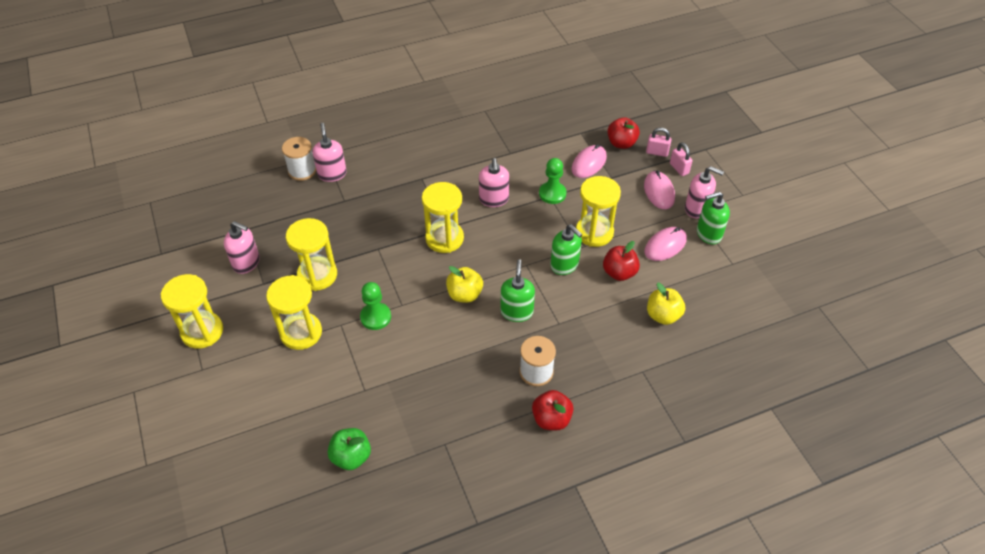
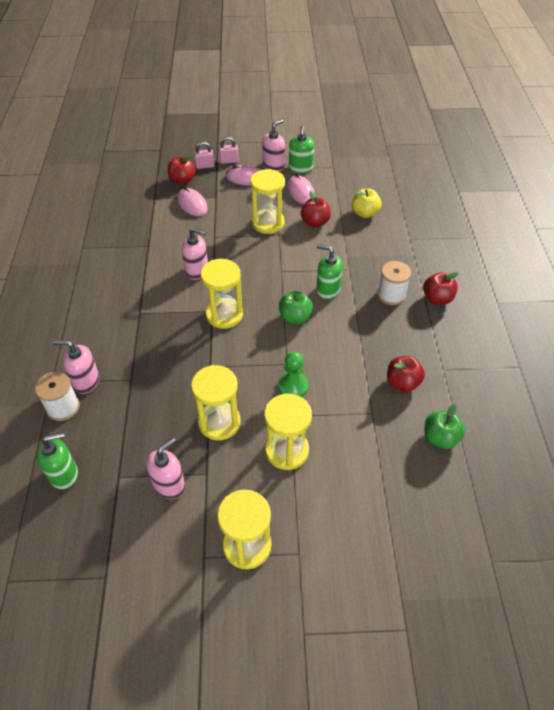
camera: 70 degrees left, 0 degrees up
yellow apple [446,266,483,303] -> green apple [279,291,313,324]
green pawn [539,158,566,204] -> none
green soap dispenser [550,224,582,275] -> green soap dispenser moved to [36,432,78,489]
pink padlock [646,127,672,157] -> pink padlock turned 45 degrees clockwise [194,142,215,169]
none -> red apple [387,356,425,392]

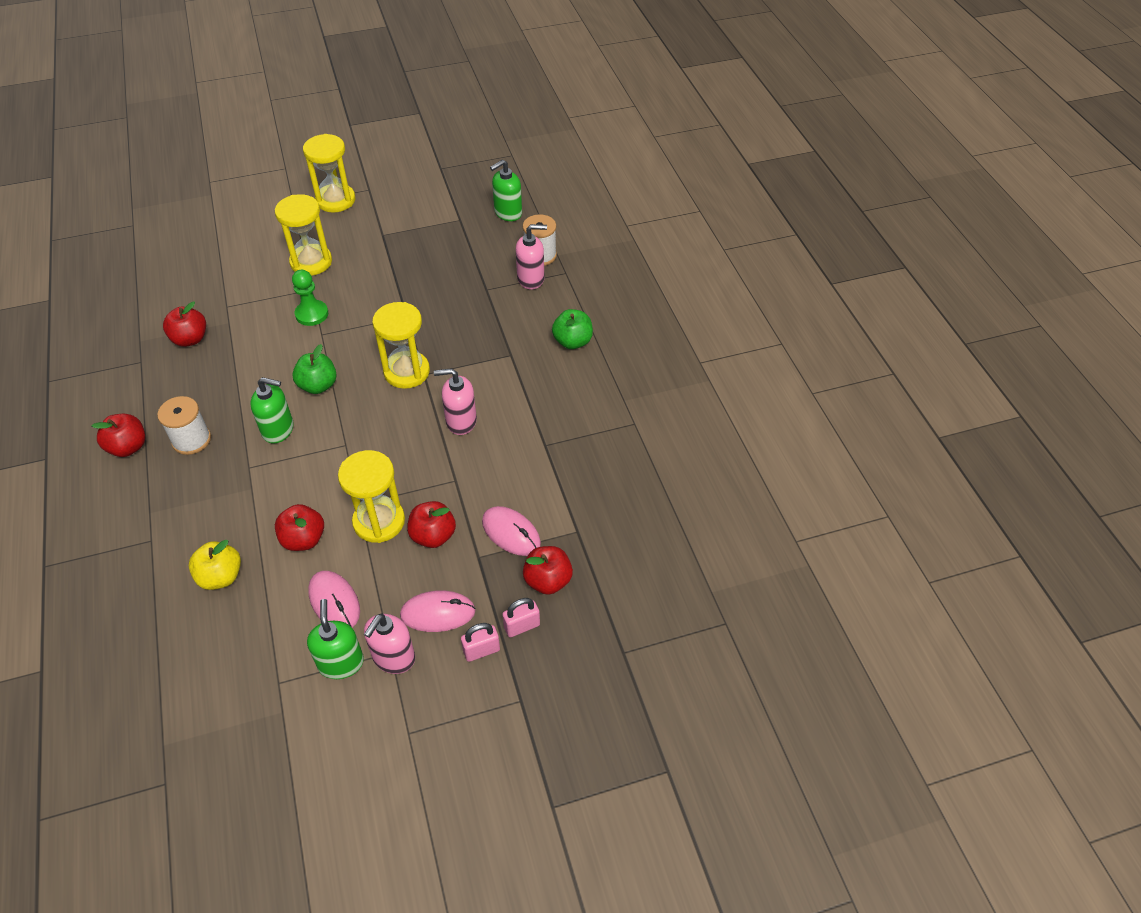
camera: 165 degrees right, 0 degrees up
pink soap dispenser [146,437,185,499] -> none
yellow hourglass [191,365,241,440] -> none
green apple [425,404,465,449] -> green apple moved to [552,309,593,349]
none -> red apple [407,501,456,548]

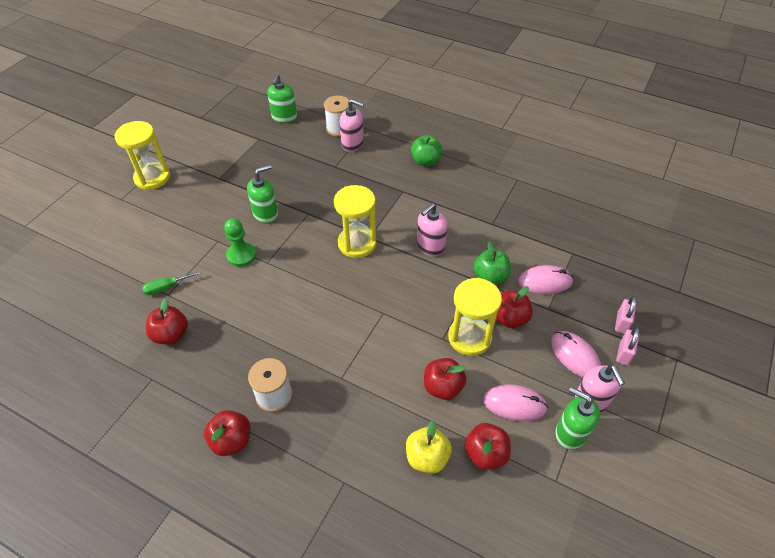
camera: 45 degrees left, 0 degrees up
green soap dispenser [250,377,294,443] -> green soap dispenser moved to [247,165,278,224]
yellow hourglass [275,194,332,276] -> none
green apple [292,344,337,394] -> green apple moved to [473,241,511,285]
pink mouse [400,590,476,632] -> pink mouse turned 75 degrees counterclockwise [551,331,601,378]
pink soap dispenser [516,224,547,289] -> pink soap dispenser turned 75 degrees clockwise [340,99,364,152]
red apple [523,546,573,595] -> red apple moved to [465,423,511,470]
none -> green screwdriver [142,271,201,295]

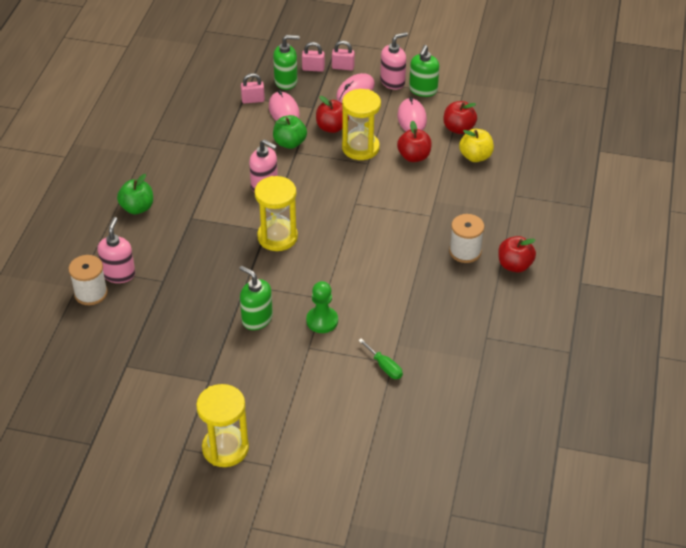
camera: 105 degrees left, 5 degrees down
red apple [146,298,188,345] -> none
green soap dispenser [267,74,297,123] -> green soap dispenser moved to [273,35,300,90]
none -> pink padlock [241,73,265,103]

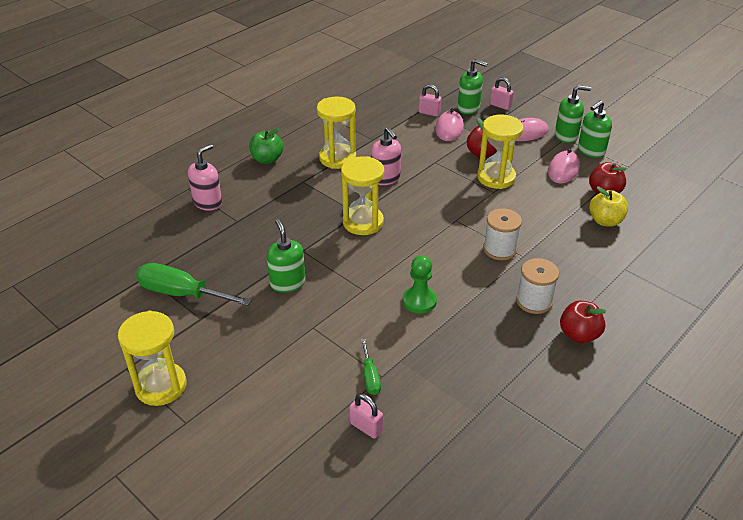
camera: 30 degrees right, 5 degrees down
white spool [69,255,108,305] -> white spool moved to [483,208,522,260]
green apple [273,115,307,149] -> none
green pawn [306,281,338,333] -> green pawn moved to [403,255,437,313]
pink padlock [332,41,355,71] -> pink padlock moved to [349,394,383,439]
pink soap dispenser [380,32,408,90] -> green soap dispenser [555,85,591,143]
red apple [397,121,432,162] -> none
none -> green screwdriver [136,263,252,306]
none -> yellow hourglass [317,96,356,169]

